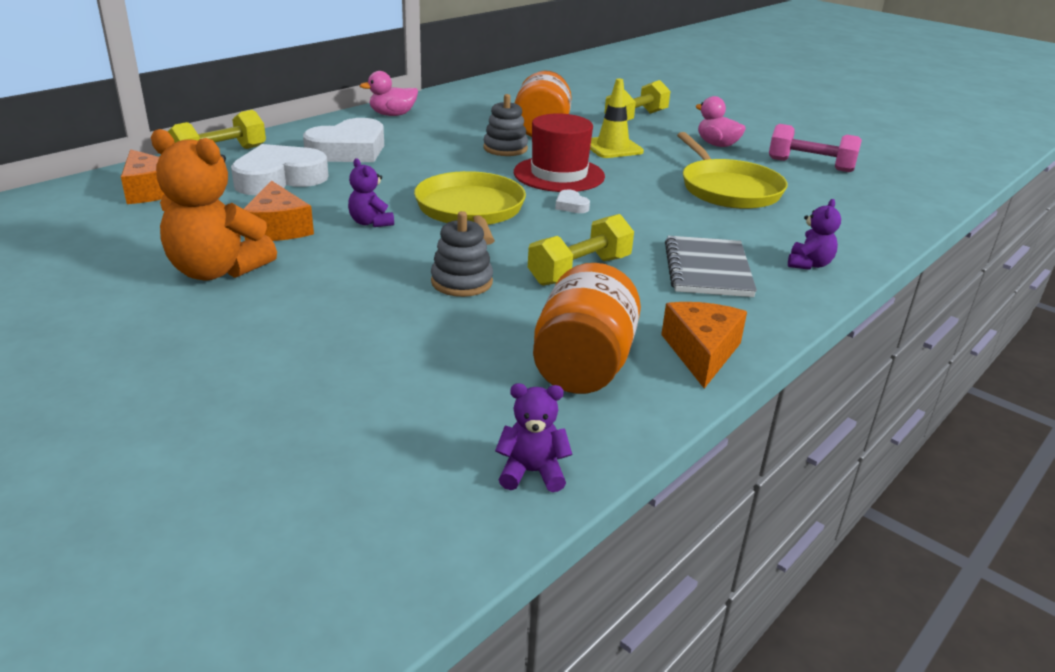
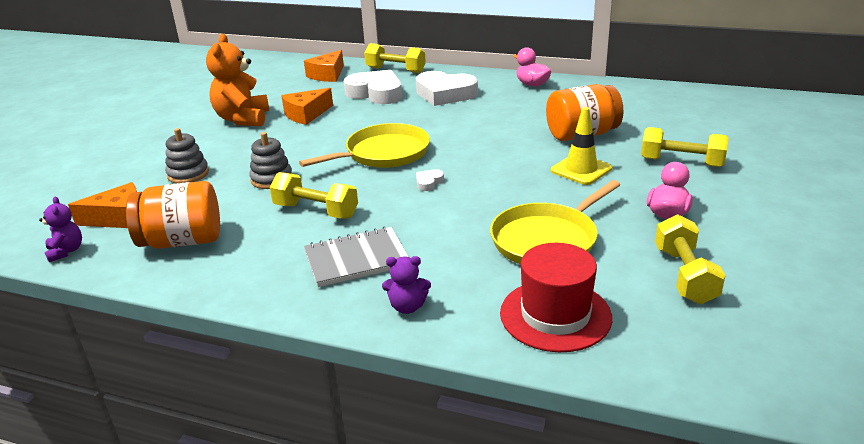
camera: 70 degrees right, 0 degrees up
purple teddy bear [348,158,394,227] -> none
grey stacking toy [483,94,528,156] -> grey stacking toy moved to [165,128,209,184]
red hat [514,113,605,192] -> red hat moved to [500,243,612,352]
orange cheese [661,302,747,389] -> orange cheese moved to [68,182,137,228]
pink dumbbell [769,124,862,172] -> yellow dumbbell [655,214,726,304]

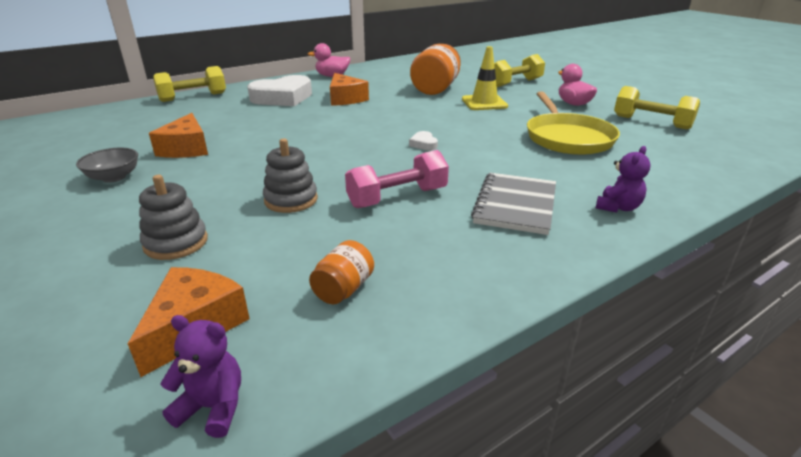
camera: 55 degrees left, 0 degrees up
orange jar [126,181,220,249] -> orange jar [309,240,374,304], size x0.50
orange teddy bear [206,34,269,126] -> grey bowl [76,148,138,183]
yellow dumbbell [270,172,358,218] -> pink dumbbell [345,150,449,208]
yellow pan [299,123,430,168] -> none
orange cheese [304,50,344,82] -> orange cheese moved to [330,73,369,106]
white heart [344,70,402,104] -> none
red hat [500,243,612,352] -> none

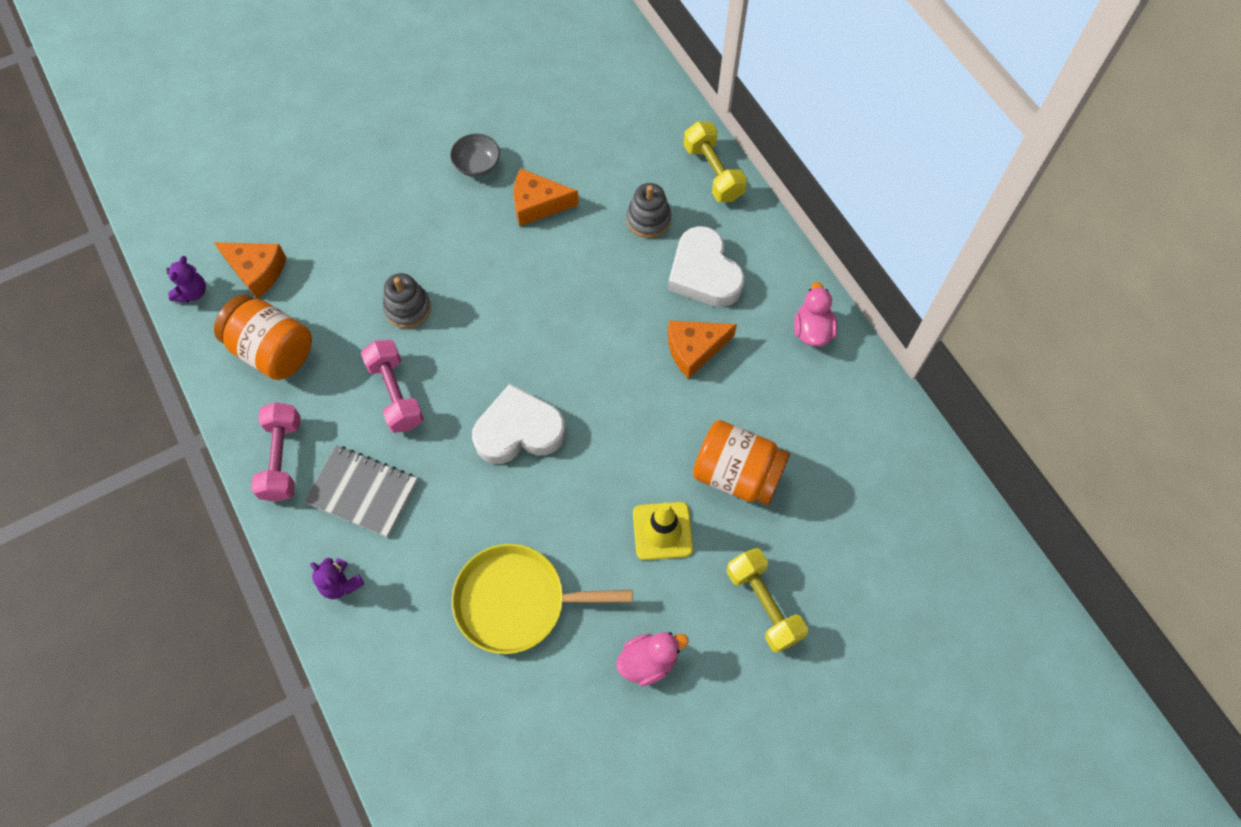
camera: 95 degrees right, 35 degrees up
grey stacking toy [139,175,208,260] -> grey stacking toy moved to [626,183,671,238]
orange jar [309,240,374,304] -> orange jar [214,295,312,380], size x2.00
white heart [409,131,438,151] -> white heart [472,384,566,464], size x2.44
yellow dumbbell [614,86,700,129] -> none
none -> pink dumbbell [251,402,301,502]

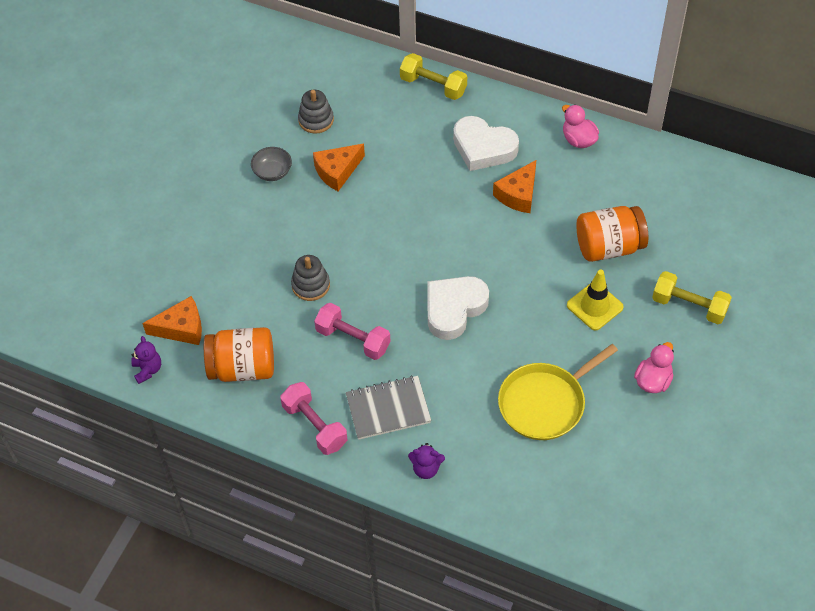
camera: 35 degrees left, 10 degrees down
grey stacking toy [626,183,671,238] -> grey stacking toy moved to [298,90,334,134]

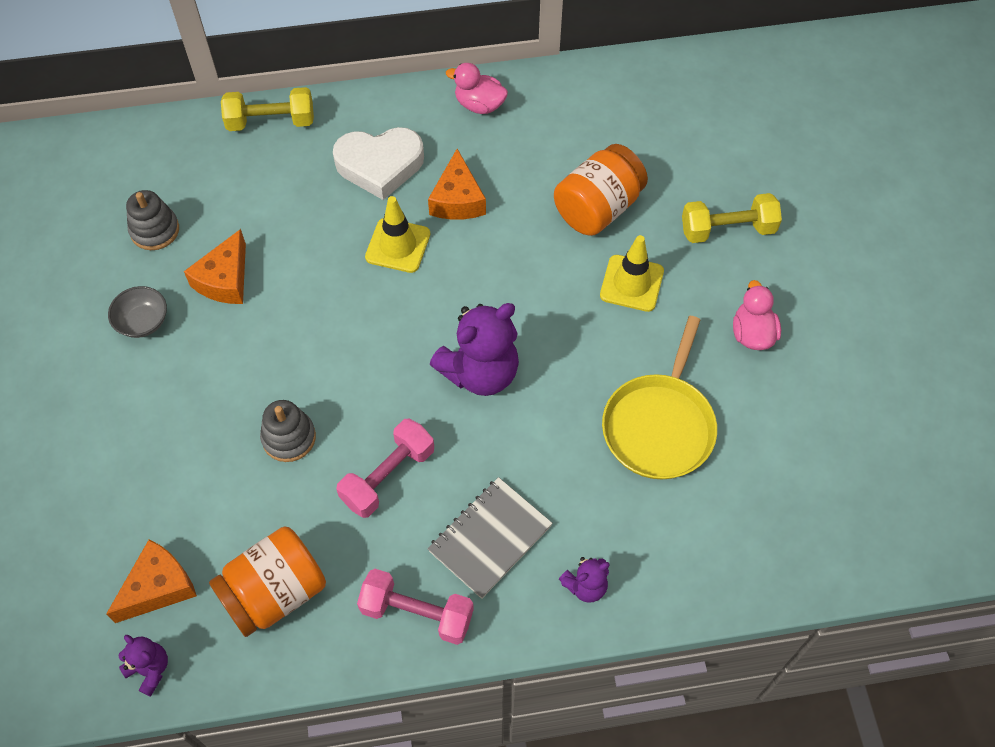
camera: 35 degrees left, 5 degrees up
pink dumbbell [314,303,391,360] -> pink dumbbell turned 45 degrees counterclockwise [336,419,434,518]
white heart [427,276,489,340] -> purple teddy bear [430,303,519,396]
none -> yellow traffic cone [365,196,430,273]

